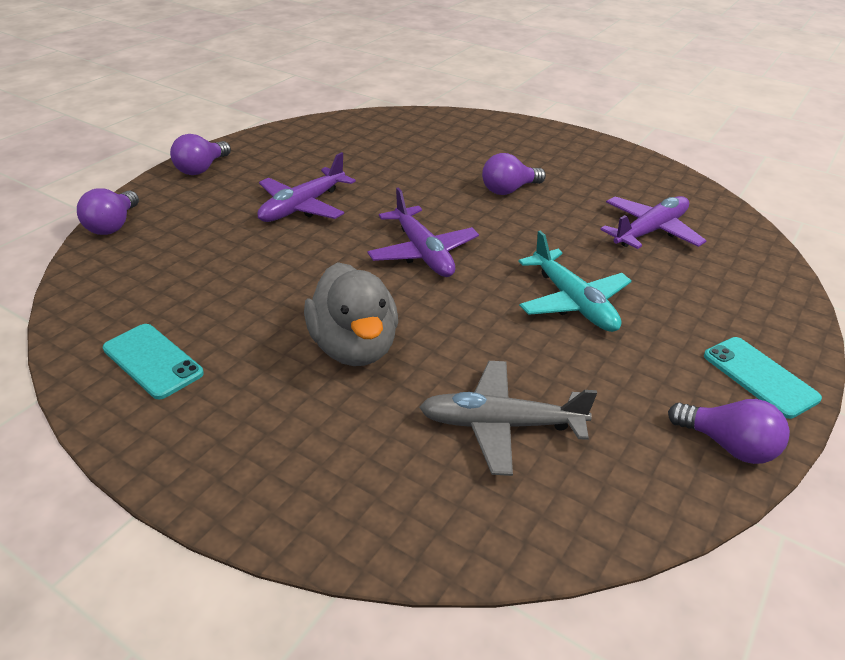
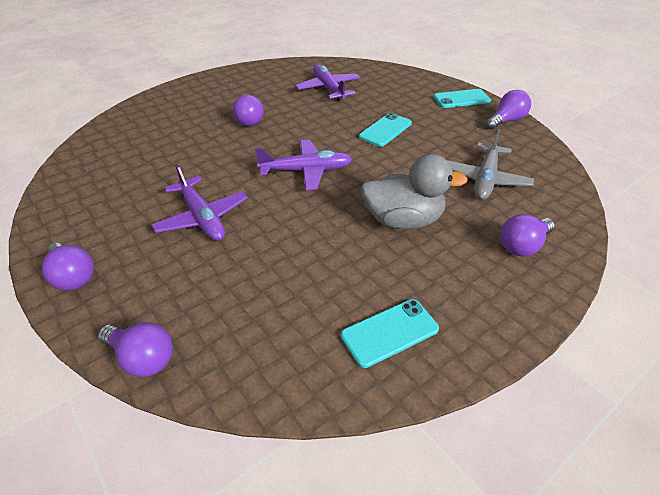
camera: 70 degrees left, 5 degrees up
turquoise plane [518,231,632,332] -> turquoise phone [359,113,412,147]
none -> purple light bulb [500,214,555,256]

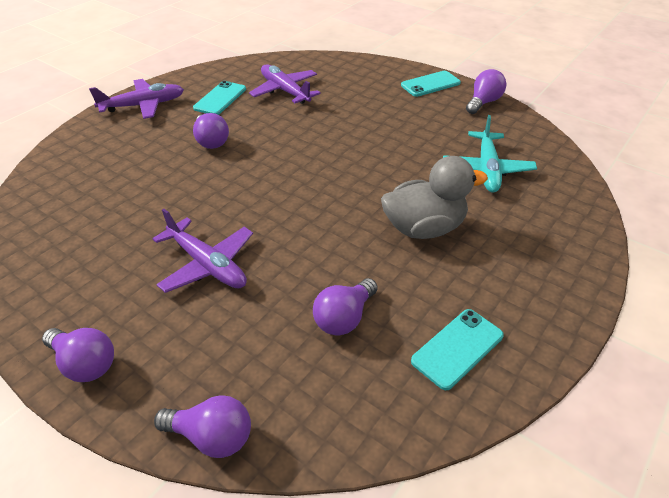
camera: 15 degrees left, 0 degrees up
purple plane [255,140,352,190] -> purple plane moved to [89,79,184,119]
turquoise phone [359,113,412,147] -> turquoise phone moved to [193,81,246,115]
grey plane [447,129,534,200] -> turquoise plane [443,115,537,193]
purple light bulb [500,214,555,256] -> purple light bulb moved to [313,278,378,335]

